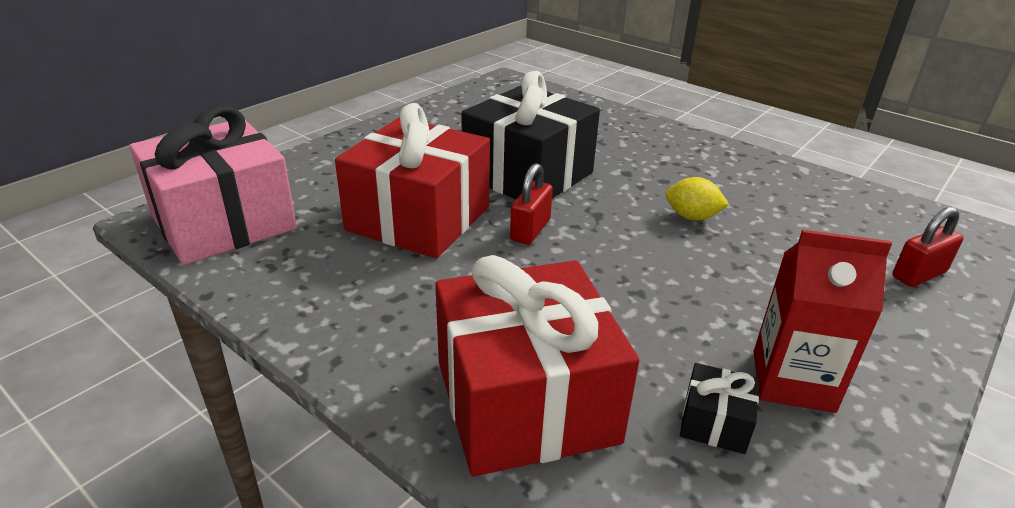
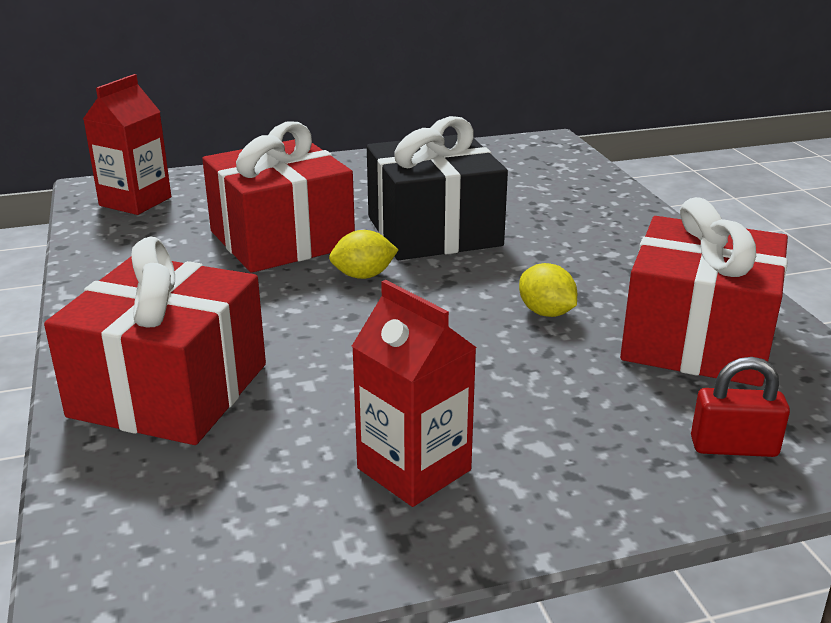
camera: 35 degrees right, 5 degrees down
pink gift [129,106,297,265] -> red carton [83,74,171,215]
red padlock [510,163,553,244] -> yellow lemon [329,230,398,279]
black gift [680,363,759,454] -> none
none -> red gift [620,197,788,387]

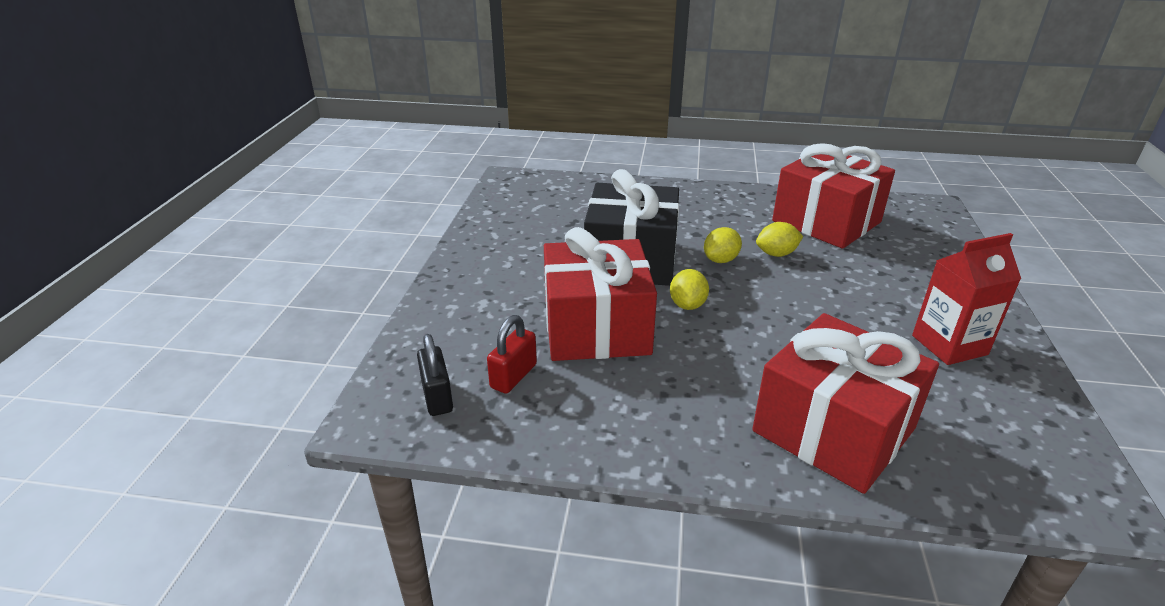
camera: 65 degrees left, 5 degrees up
red carton [83,74,171,215] -> black padlock [417,334,453,416]
red padlock [691,357,790,457] -> red padlock moved to [487,315,537,394]
none -> yellow lemon [704,227,742,263]

